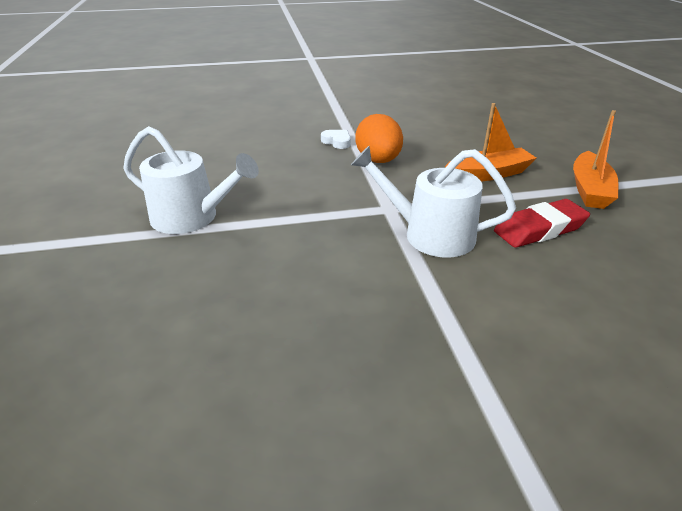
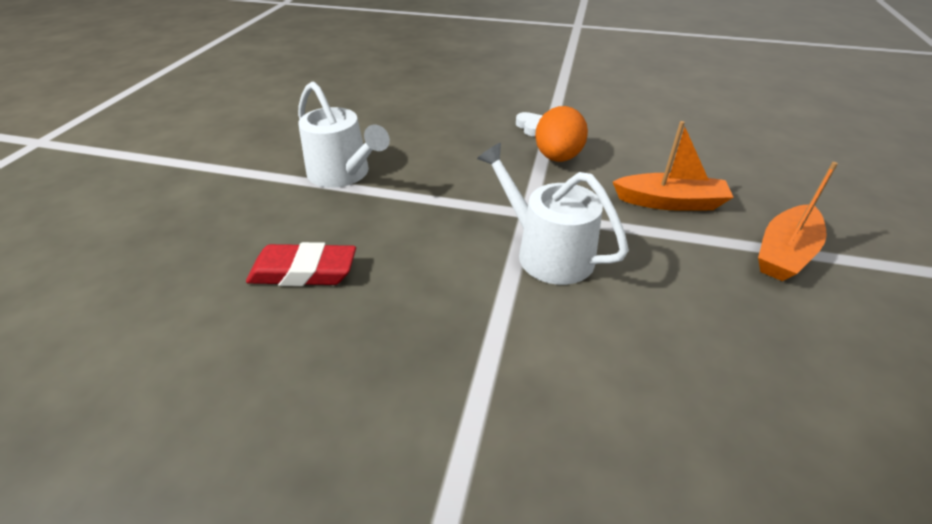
camera: 25 degrees right, 5 degrees up
red eraser [494,199,590,248] -> red eraser moved to [246,242,356,286]

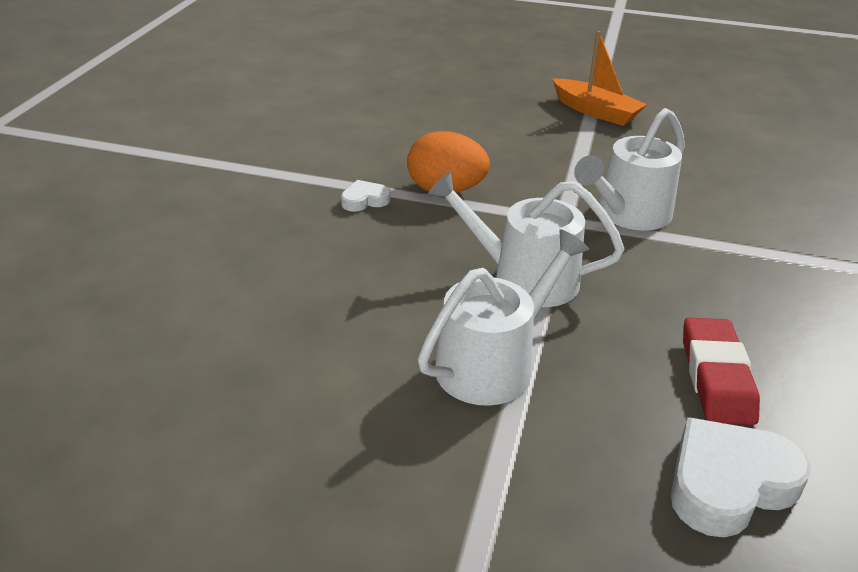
camera: 90 degrees left, 5 degrees down
orange boat [613,121,734,211] -> none
none -> white watering can [428,171,624,307]
none -> white heart [671,417,811,537]

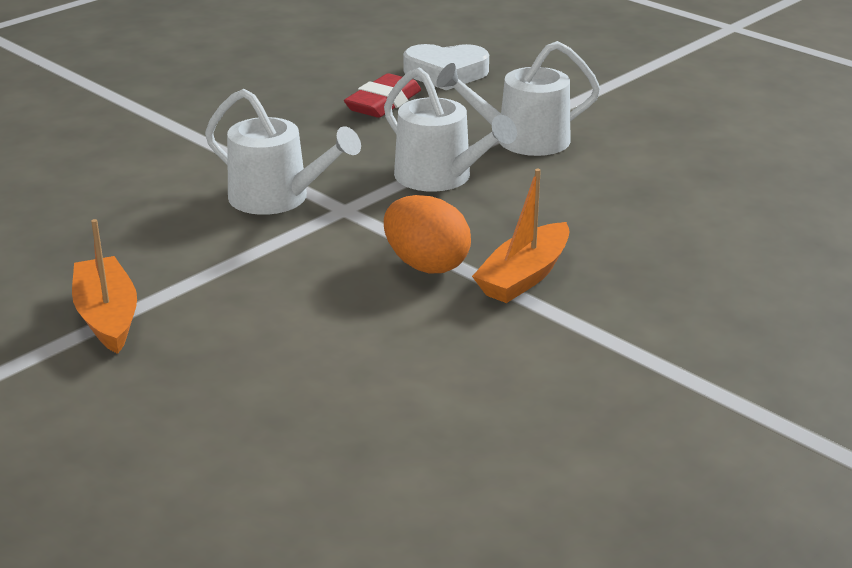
camera: 150 degrees left, 5 degrees down
white heart [341,180,390,212] -> orange boat [472,169,569,303]
white watering can [574,108,685,231] -> white watering can turned 45 degrees clockwise [205,89,361,215]

